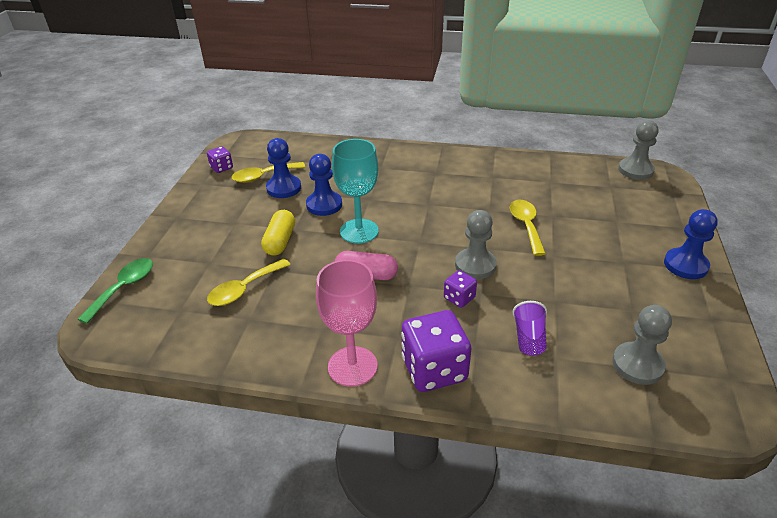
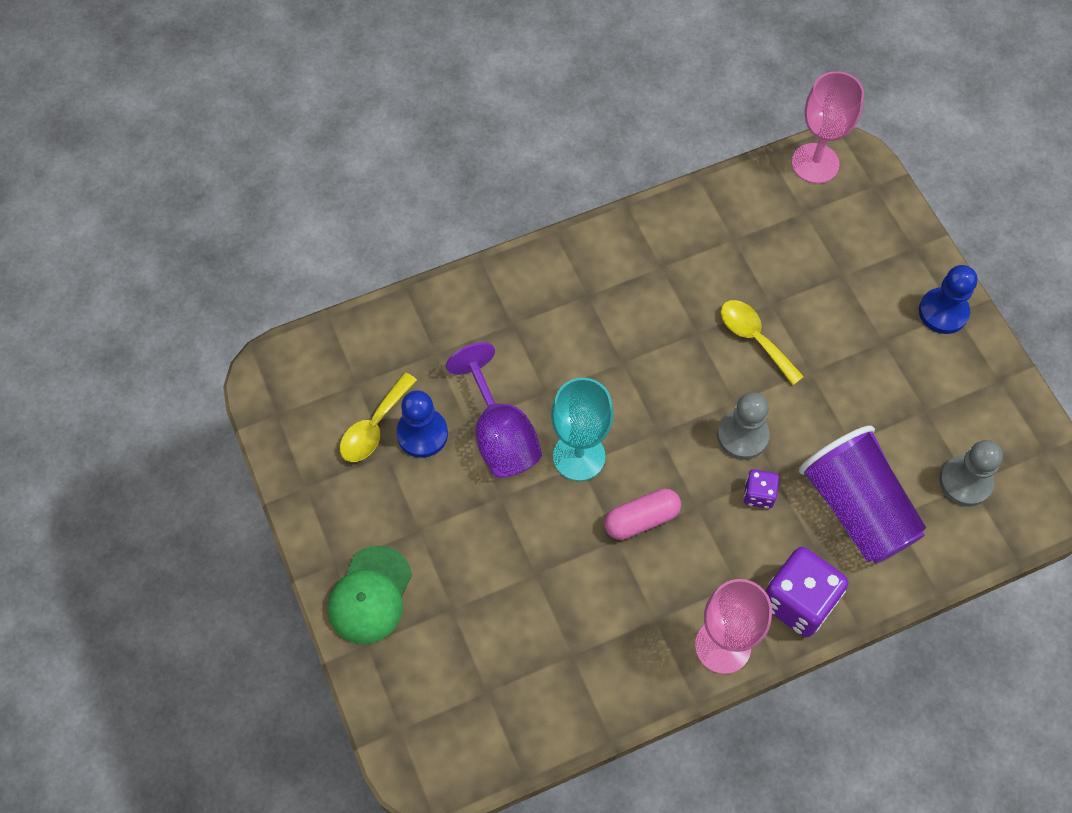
camera: 35 degrees left, 25 degrees up
green spoon [78,258,153,324] -> none
purple dice [207,146,233,173] -> none
yellow spoon [207,259,291,306] -> none
yellow capsule [261,210,295,256] -> none
blue pawn [306,154,342,216] -> purple goblet [446,342,542,478]
purple cup [512,301,547,356] -> purple cup [799,425,926,564], size x2.22
grey pawn [618,120,658,180] -> pink goblet [792,71,864,184]
none -> green cap [328,546,412,644]

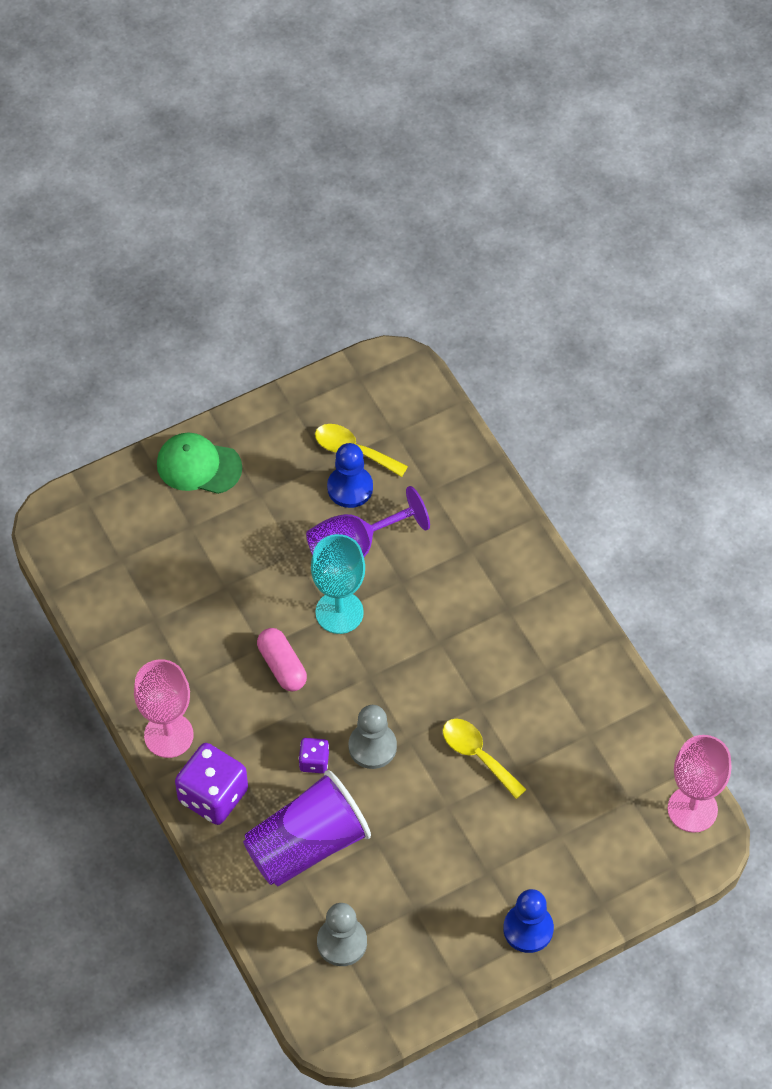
camera: 85 degrees right, 5 degrees down
yellow spoon [721,300,804,385] -> yellow spoon turned 90 degrees counterclockwise [443,719,527,799]

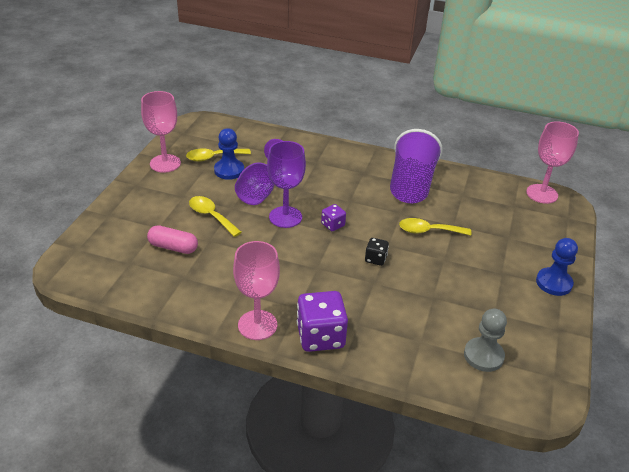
camera: 45 degrees left, 20 degrees down
green cap [157,432,242,494] -> none
purple cup [243,770,371,886] -> purple cup moved to [390,129,443,203]
pink capsule [257,628,307,691] -> pink capsule moved to [147,225,198,254]
purple dice [299,738,329,774] -> purple dice moved to [321,204,346,231]
turquoise goblet [311,534,365,634] -> purple goblet [267,141,306,228]
grey pawn [348,705,397,769] -> black dice [365,238,389,266]
none -> pink goblet [141,91,181,173]
none -> yellow spoon [189,196,242,237]

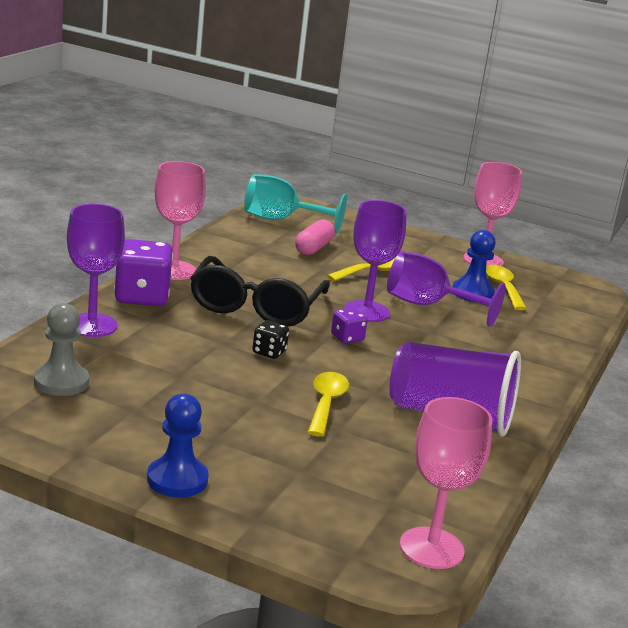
camera: 95 degrees right, 15 degrees down
none -> purple goblet [67,204,125,337]
none -> black glasses [190,256,330,326]
none -> turquoise goblet [244,174,347,233]

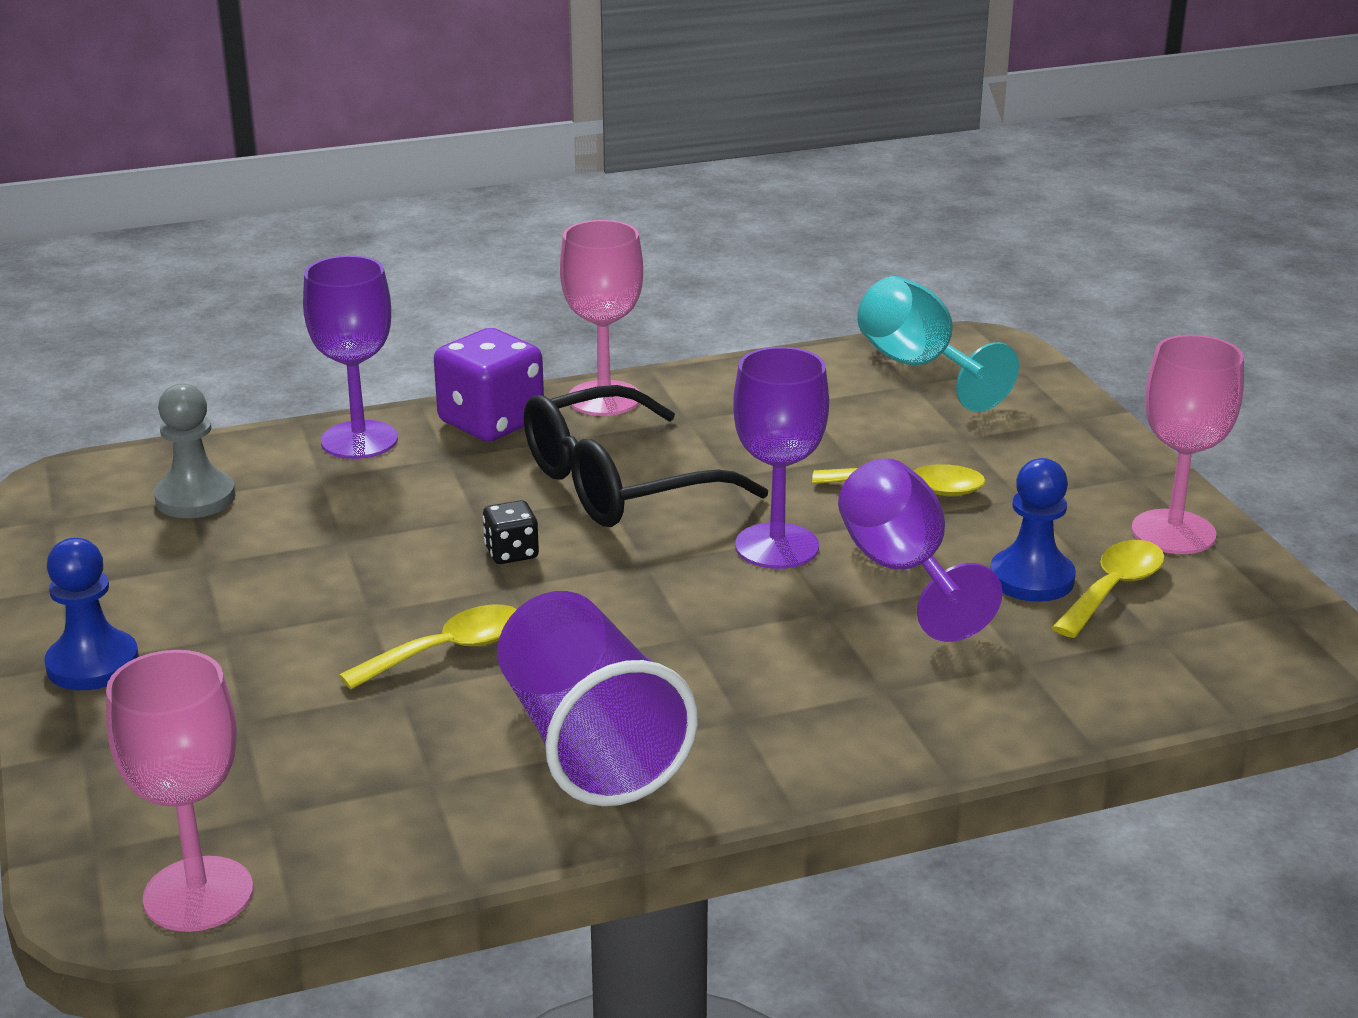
camera: 50 degrees right, 5 degrees up
pink capsule [295,219,335,255] -> none
purple dice [331,308,368,343] -> none

